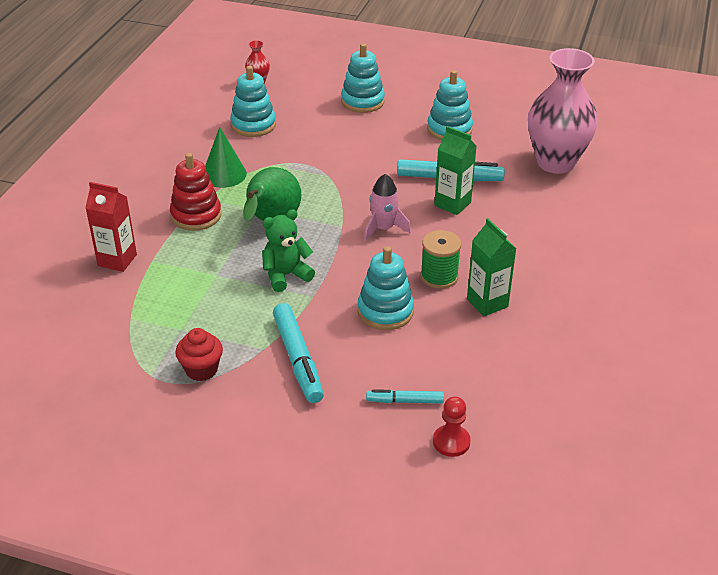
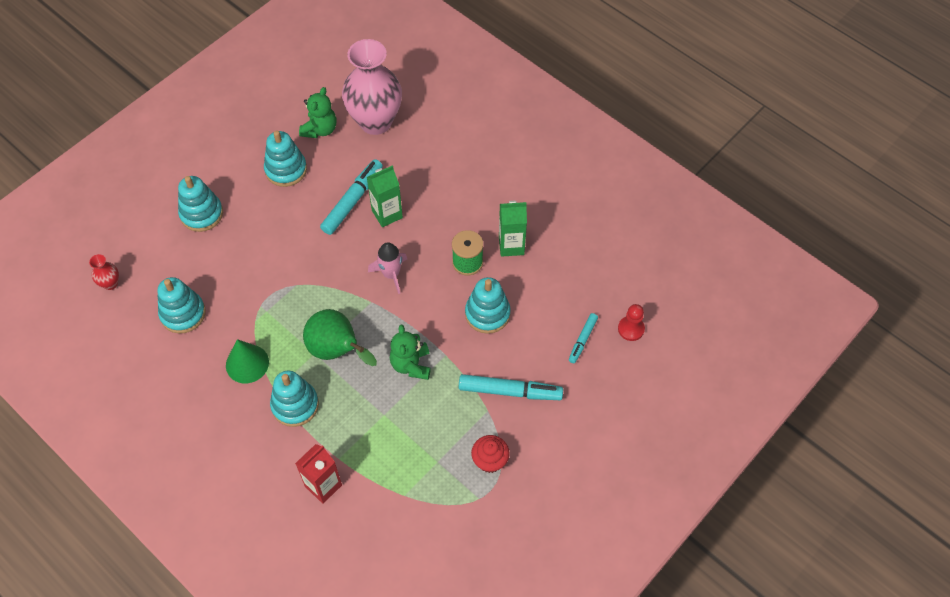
camera: 65 degrees left, 20 degrees up
red stacking toy [170,153,222,231] -> turquoise stacking toy [270,371,319,427]
none -> green teddy bear [299,87,336,138]

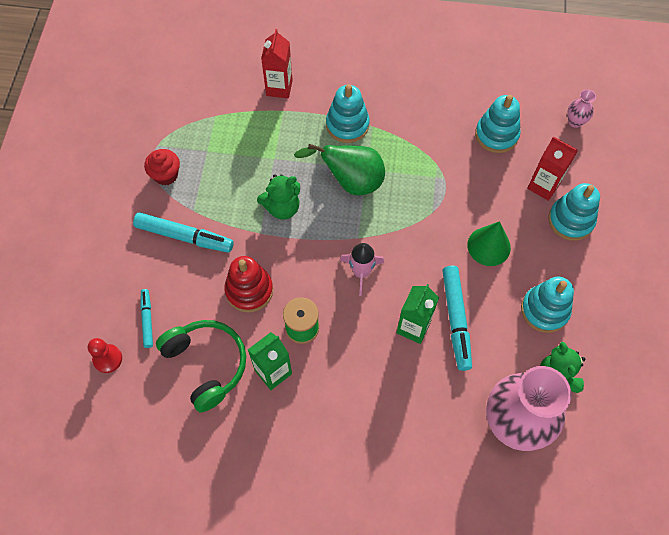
camera: 145 degrees right, 5 degrees up
red vase [89,254,119,290] -> pink vase [567,89,596,128]
green cone [226,339,269,383] -> green cone moved to [467,221,511,266]
green teddy bear [390,325,431,380] -> green teddy bear turned 105 degrees clockwise [257,174,300,220]
turquoise marker [459,374,563,400] -> turquoise marker turned 135 degrees counterclockwise [133,212,234,253]
turquoise stacking toy [465,277,511,334] -> red stacking toy [224,256,273,312]
none -> green headphones [156,320,246,412]
none -> red carton [527,136,577,201]

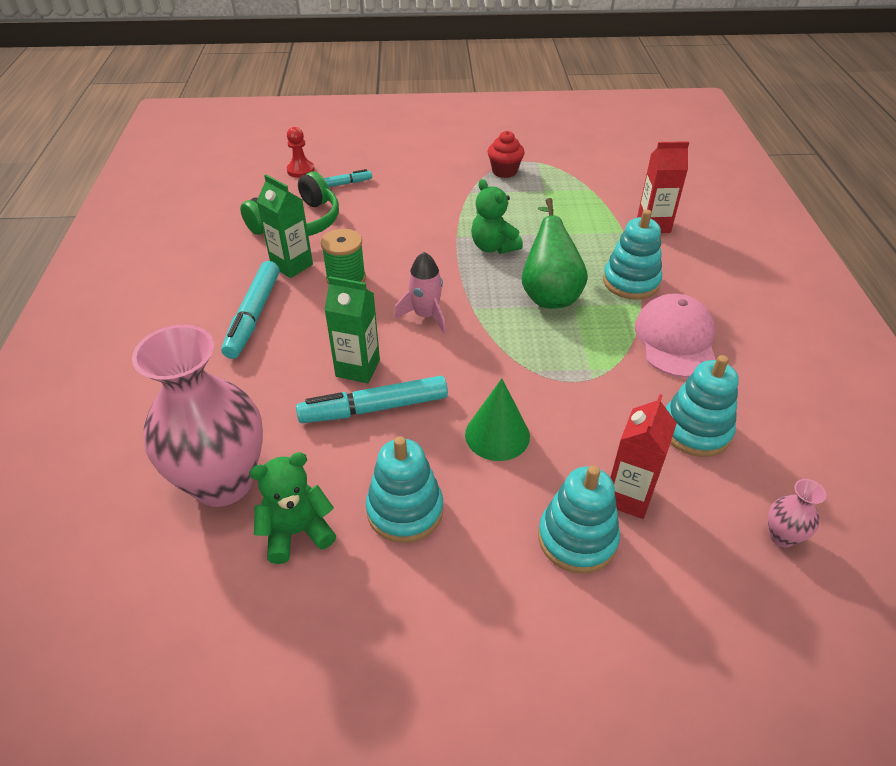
camera: 80 degrees right, 20 degrees down
turquoise marker [133,212,234,253] -> turquoise marker moved to [221,261,280,359]
red stacking toy [224,256,273,312] -> none
none -> pink cap [635,293,716,378]

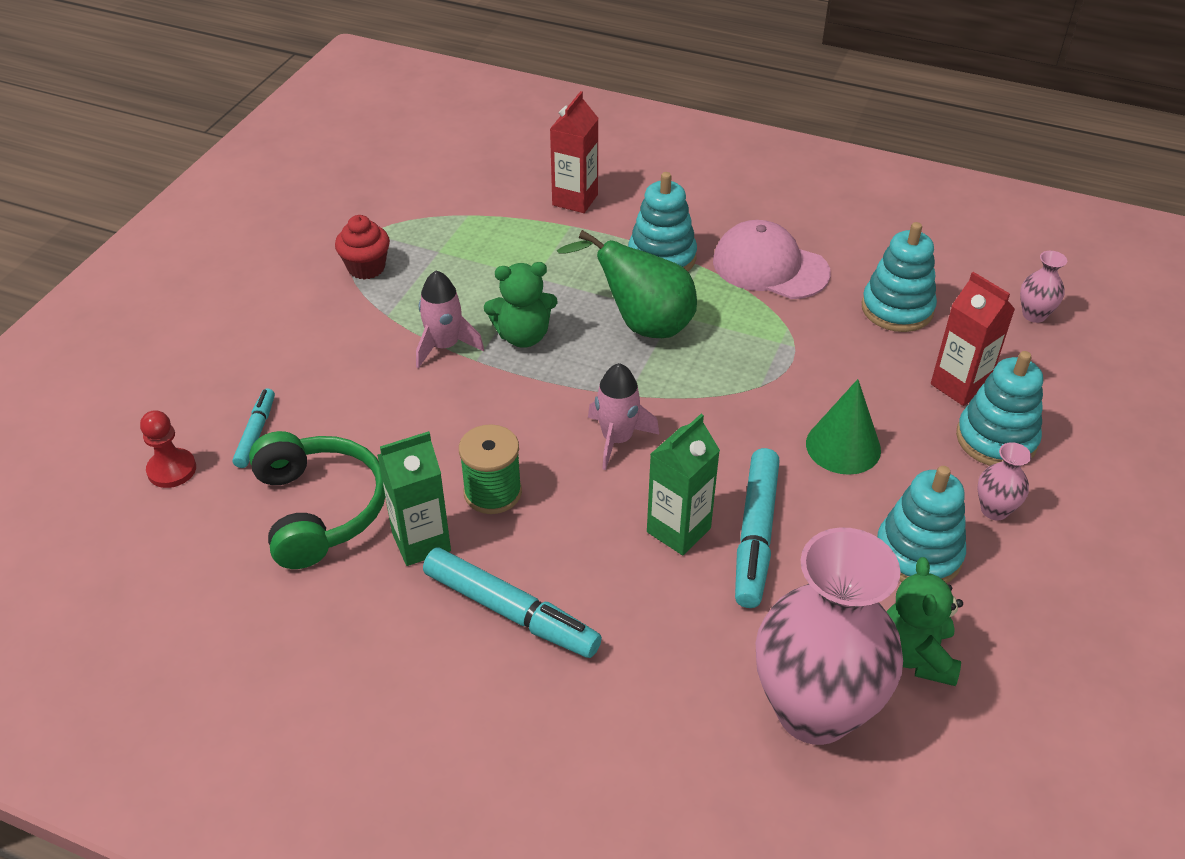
camera: 65 degrees left, 0 degrees up
none -> pink rocket [416,270,484,368]
none -> pink vase [977,442,1031,520]

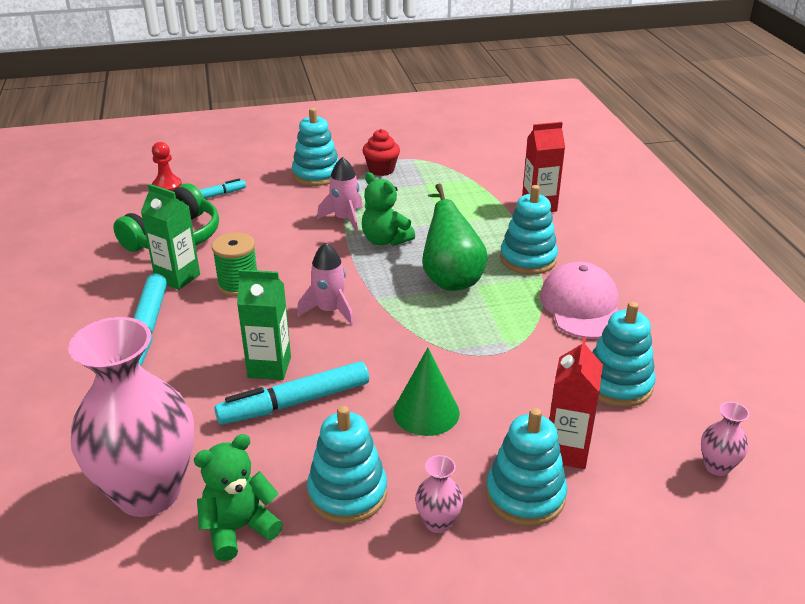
camera: 55 degrees right, 10 degrees down
none -> turquoise stacking toy [292,108,339,186]

